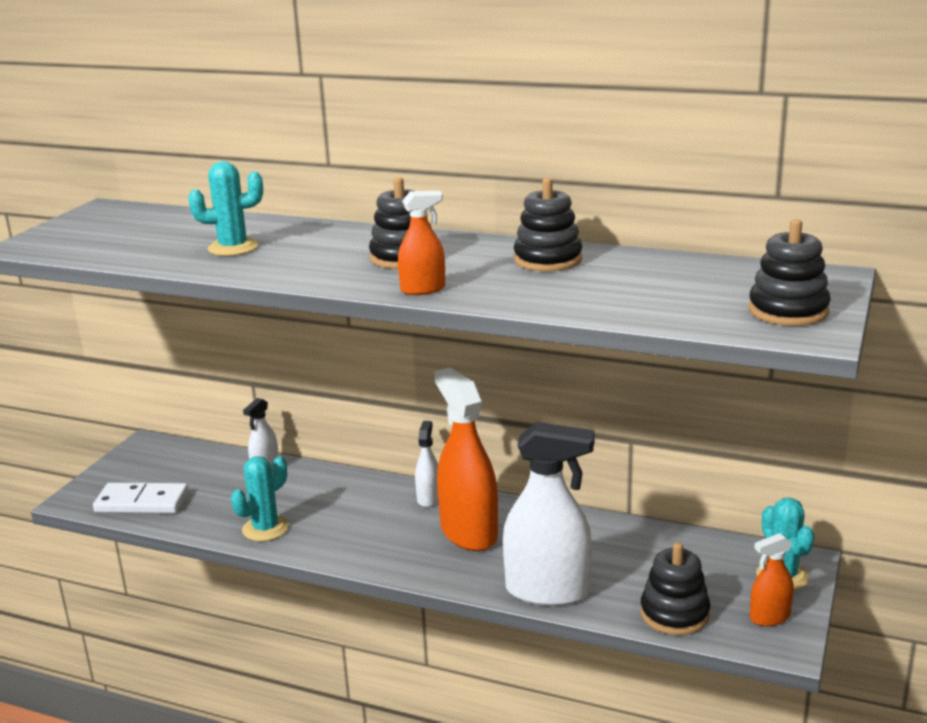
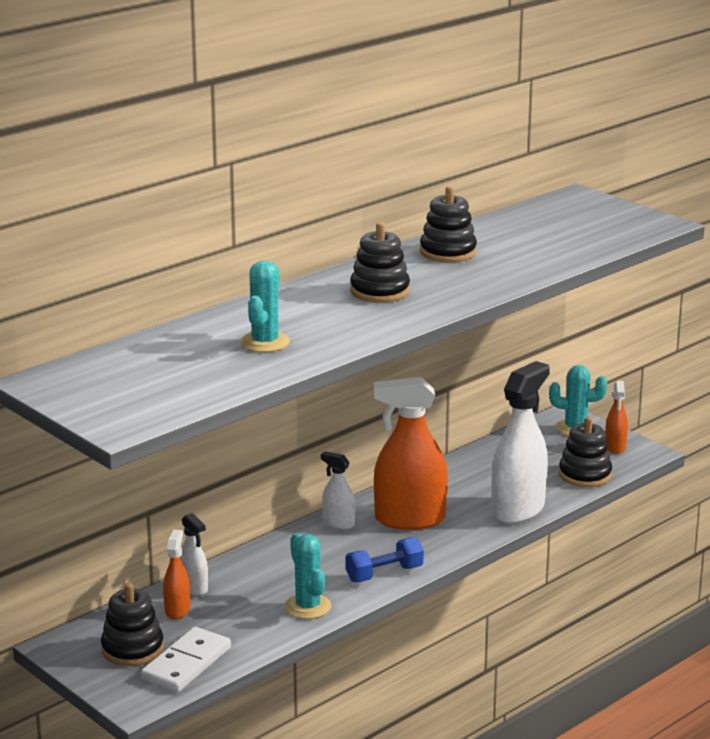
camera: 65 degrees left, 0 degrees up
orange spray bottle [398,191,445,295] -> orange spray bottle moved to [163,530,190,619]
black stacking toy [749,219,831,326] -> black stacking toy moved to [101,583,164,666]
none -> blue dumbbell [345,537,424,582]

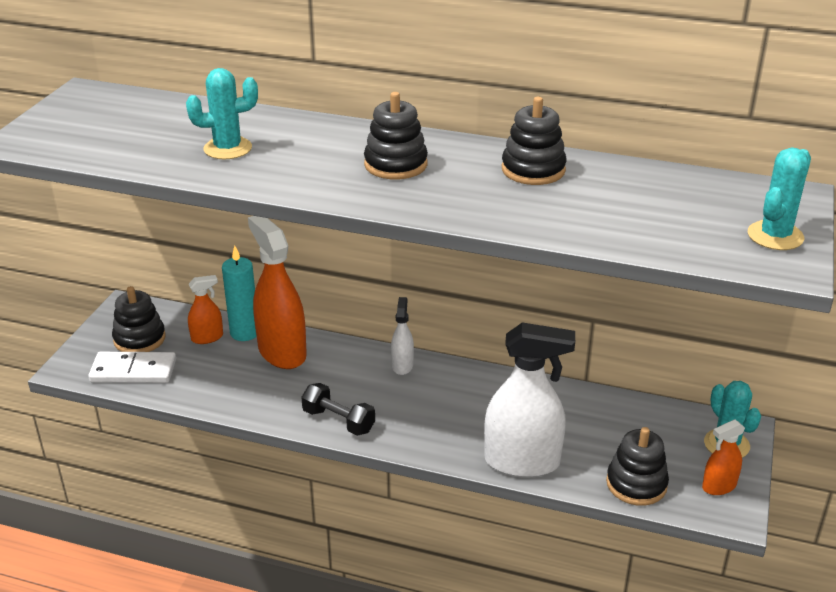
camera: 60 degrees right, 10 degrees up
white spray bottle [180,513,208,596] -> turquoise candle [222,246,257,341]
turquoise cactus [285,533,331,619] -> turquoise cactus moved to [748,148,811,250]
blue dumbbell [345,537,424,582] -> black dumbbell [301,383,375,436]
orange spray bottle [374,377,448,530] -> orange spray bottle moved to [248,216,307,369]

